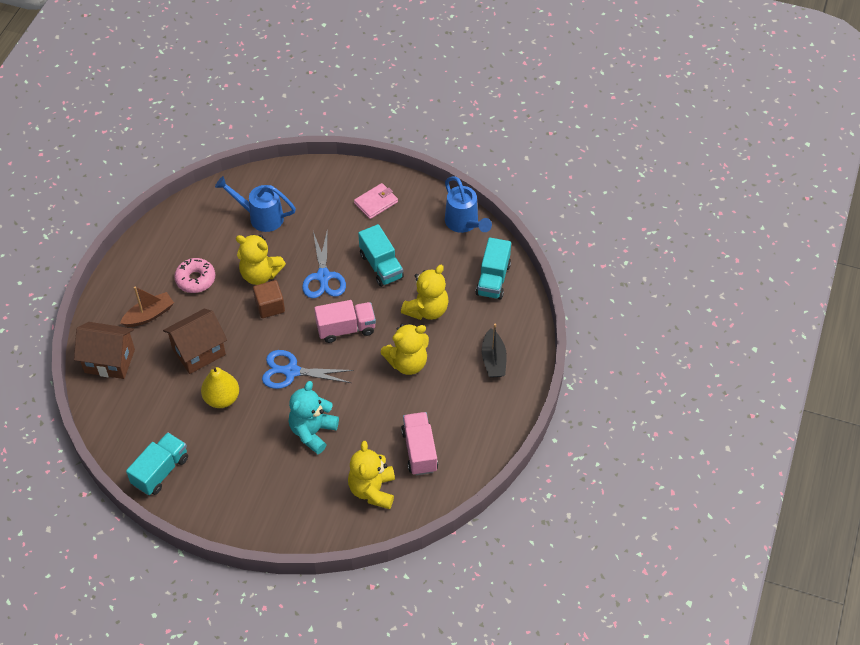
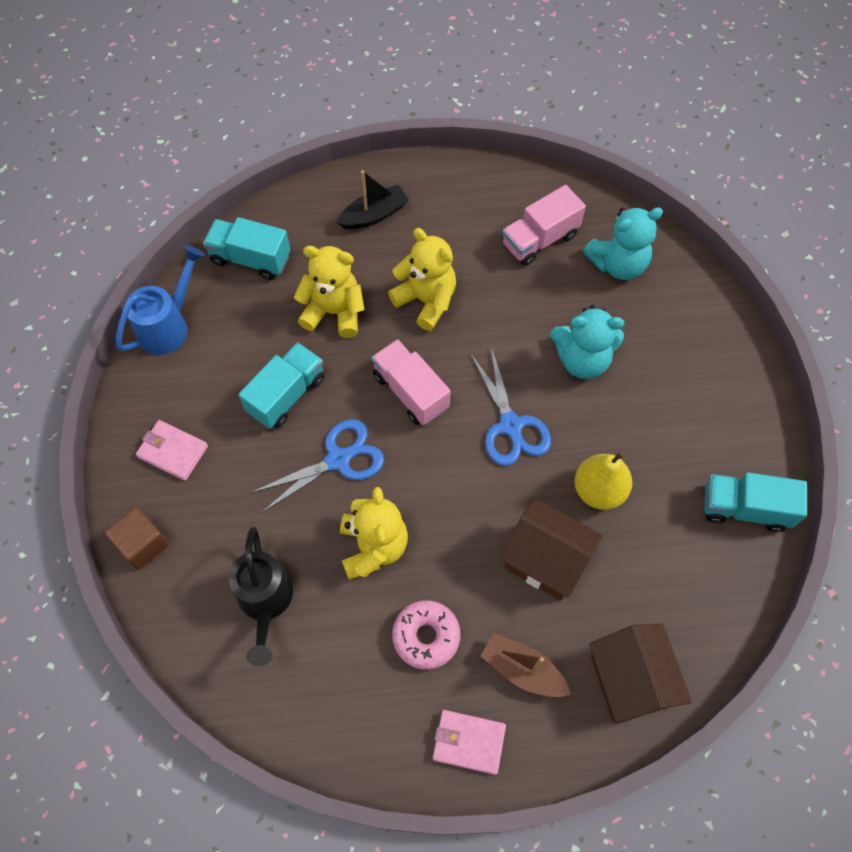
camera: 115 degrees left, 10 degrees up
blue watering can [215,176,296,232] -> black watering can [229,527,293,666]
brown cube [253,280,285,318] -> brown cube moved to [105,507,169,570]
yellow teddy bear [348,441,395,509] -> turquoise teddy bear [583,207,663,280]
turquoise truck [475,237,511,300] -> turquoise truck turned 150 degrees counterclockwise [203,217,291,280]
none -> pink wallet [433,710,506,775]

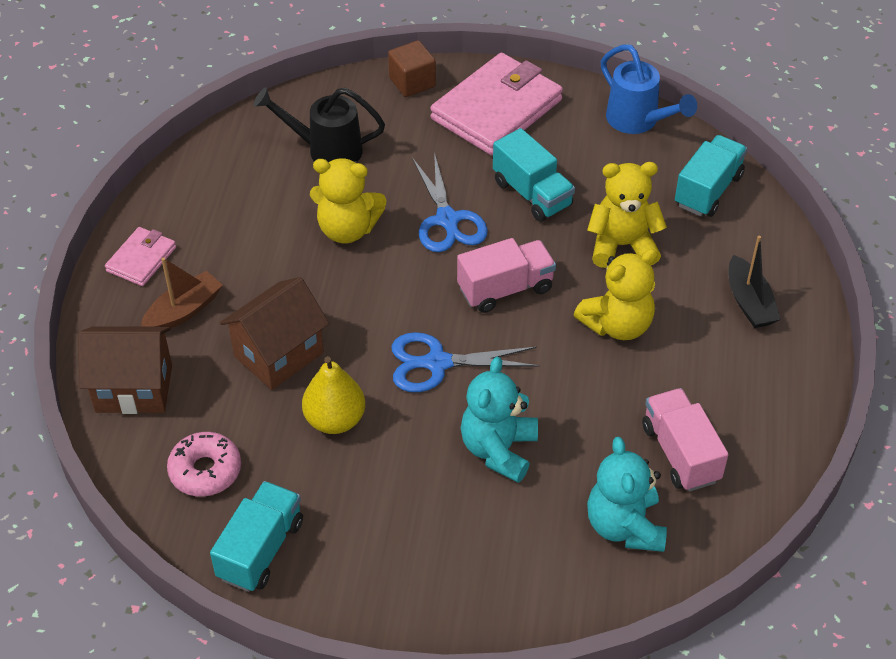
camera: 105 degrees right, 15 degrees down
pink wallet [136,420,208,481] -> pink wallet [430,53,563,155], size x2.00
yellow teddy bear [294,246,365,338] -> yellow teddy bear turned 120 degrees counterclockwise [587,162,667,268]
pink donut [392,600,461,670] -> pink donut moved to [167,432,241,497]

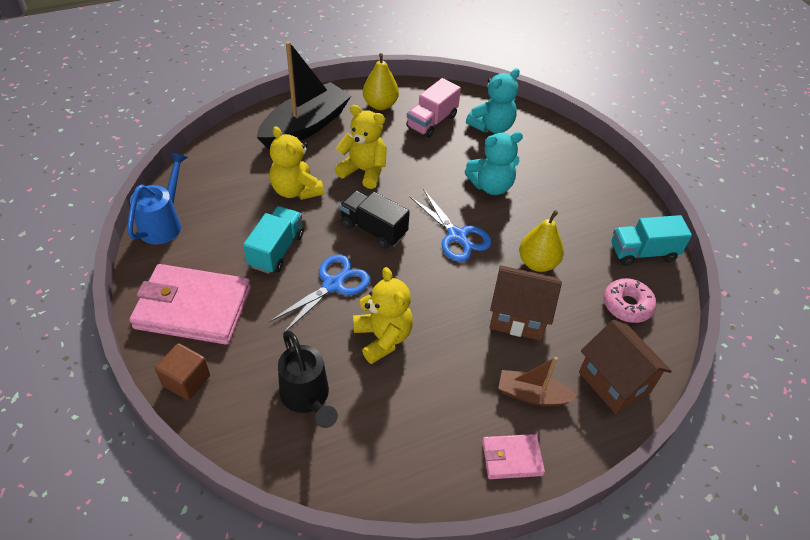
camera: 125 degrees left, 0 degrees up
pink truck [457,238,556,313] -> black truck [339,190,410,249]
turquoise truck [675,135,747,217] -> none
black boat [729,236,781,328] -> black boat [257,41,351,149], size x1.87
none -> yellow pear [363,53,399,110]

